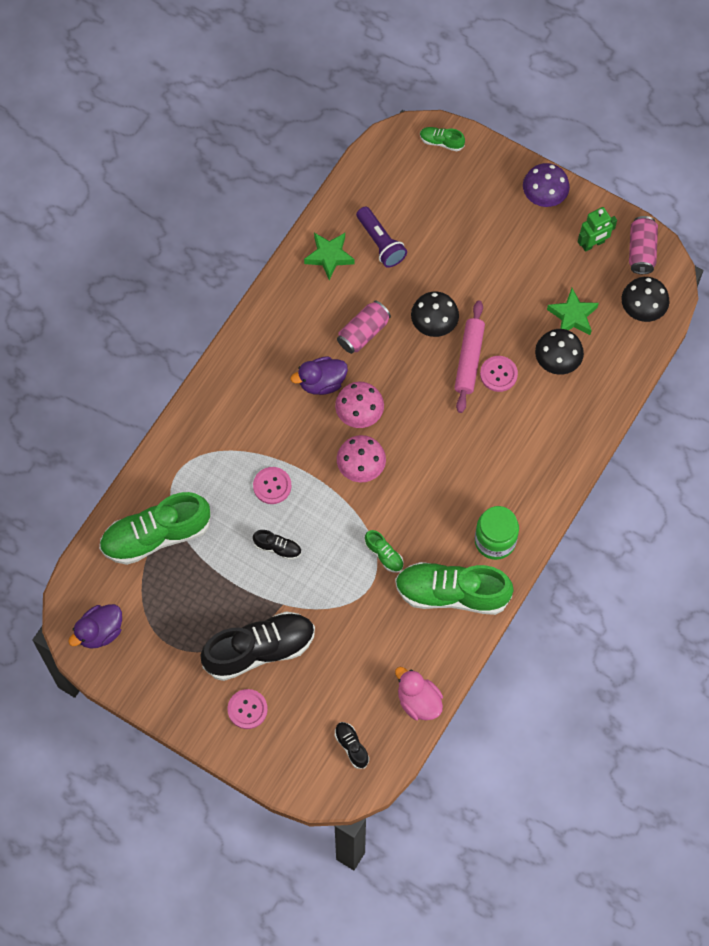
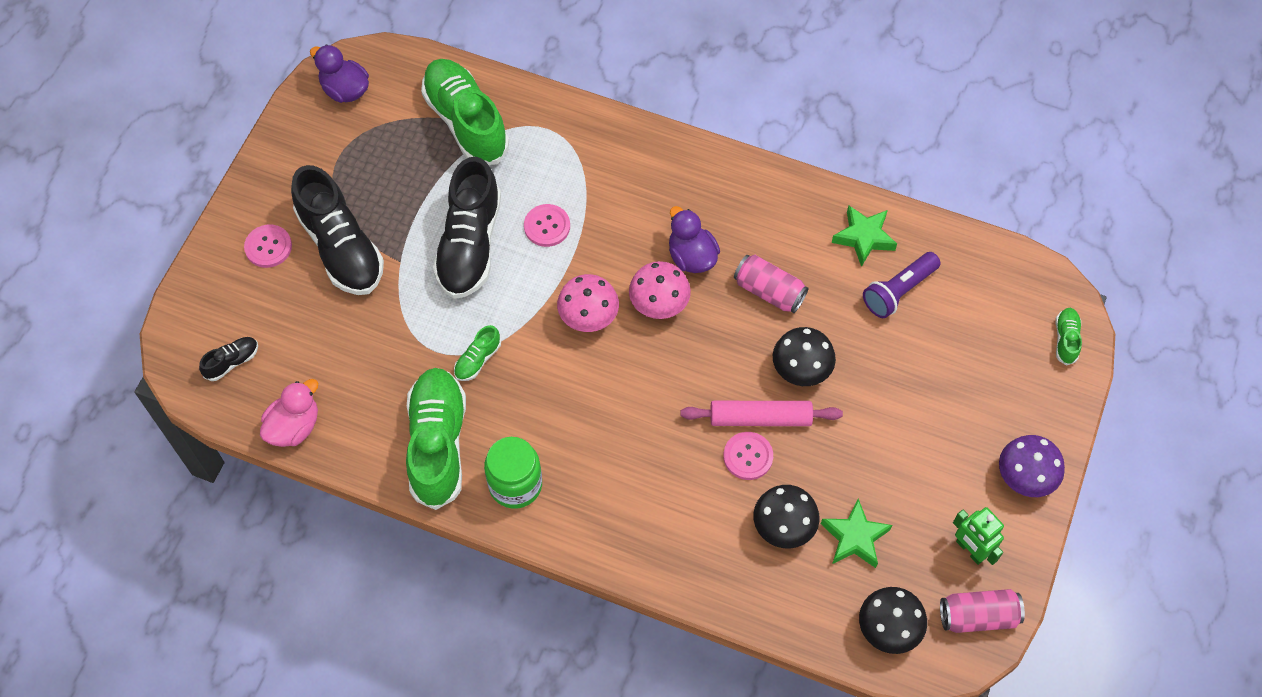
camera: 80 degrees right, 5 degrees down
black shoe [253,530,301,560] -> black shoe [433,157,501,299], size x2.29

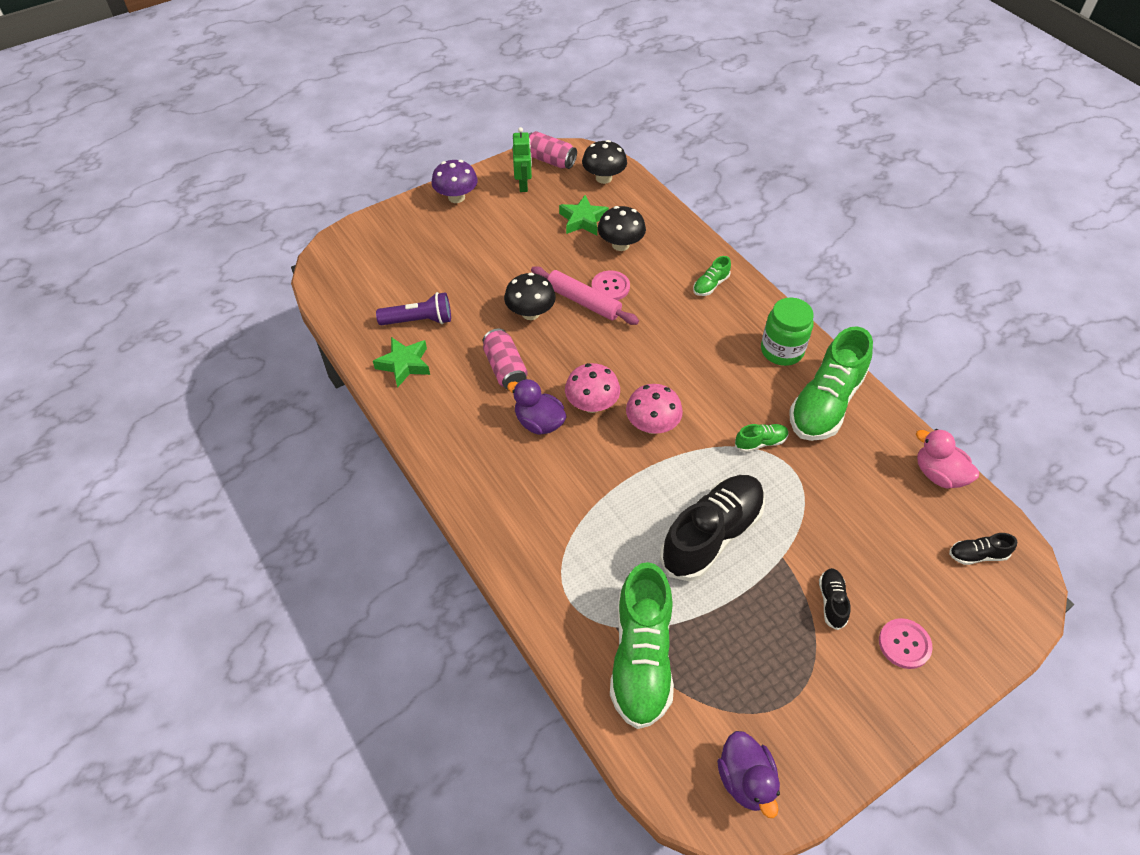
camera: 145 degrees left, 10 degrees down
pink duck [260,379,318,447] -> pink duck turned 60 degrees clockwise [916,429,979,488]
black shoe [291,165,384,295] -> black shoe [819,568,850,630], size x0.44
pink button [524,204,570,247] -> none
purple duck [669,206,720,273] -> purple duck turned 120 degrees clockwise [507,379,566,435]
green shoe [1056,308,1082,365] -> green shoe moved to [693,256,731,296]

